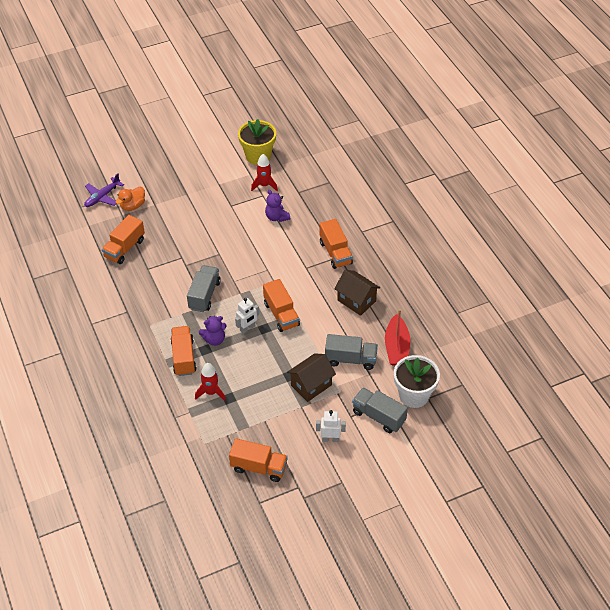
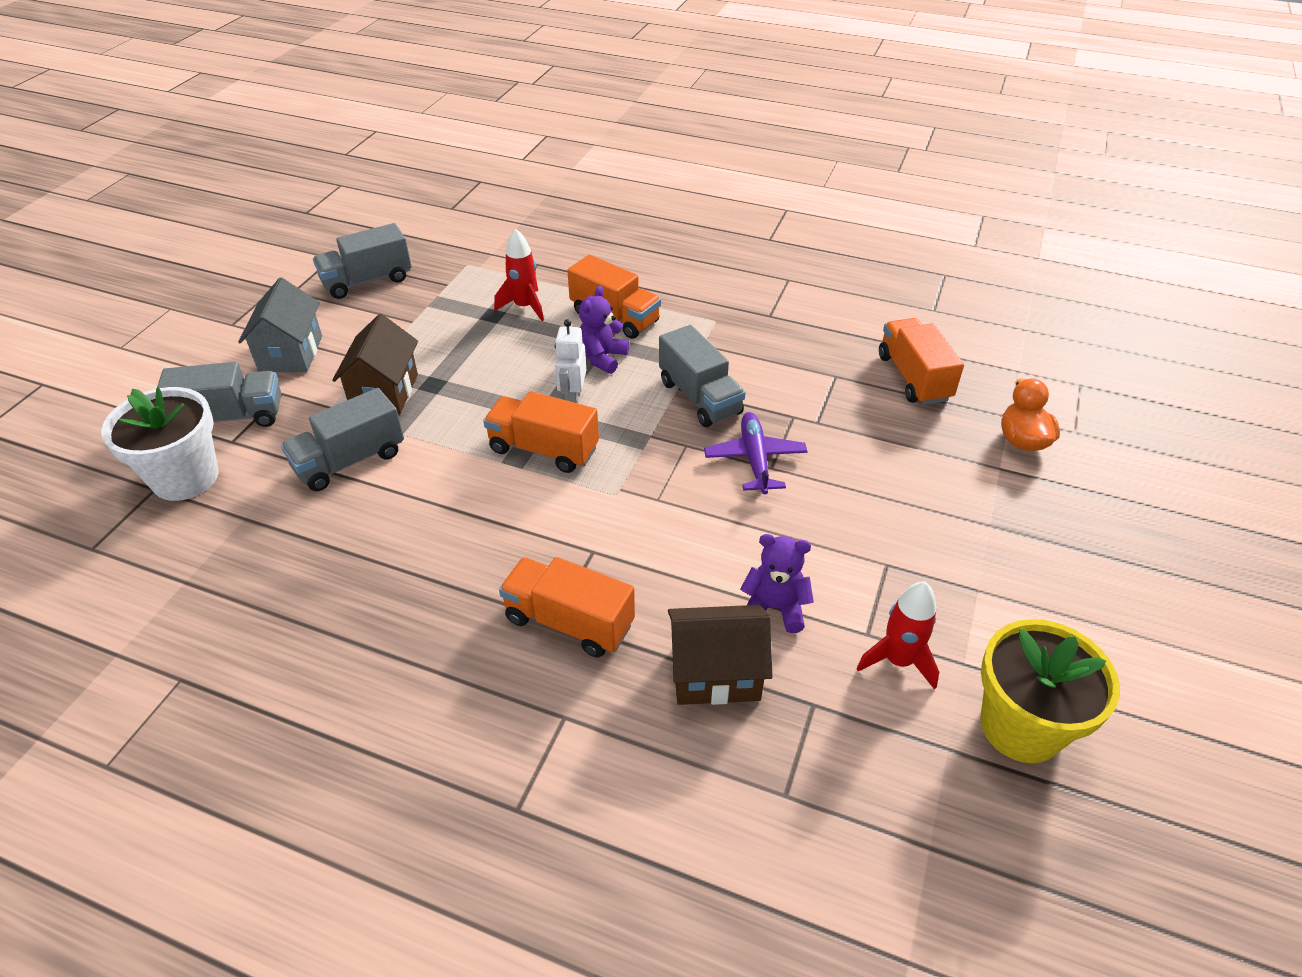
camera: 135 degrees right, 5 degrees down
purple plane [84,173,124,207] -> purple plane moved to [704,412,808,494]
orange truck [229,438,288,482] -> grey truck [313,223,412,299]
white robot [316,410,346,442] -> grey house [238,278,322,372]
brown house [334,270,380,316] -> brown house moved to [668,605,772,705]
red boat [385,309,410,366] -> none

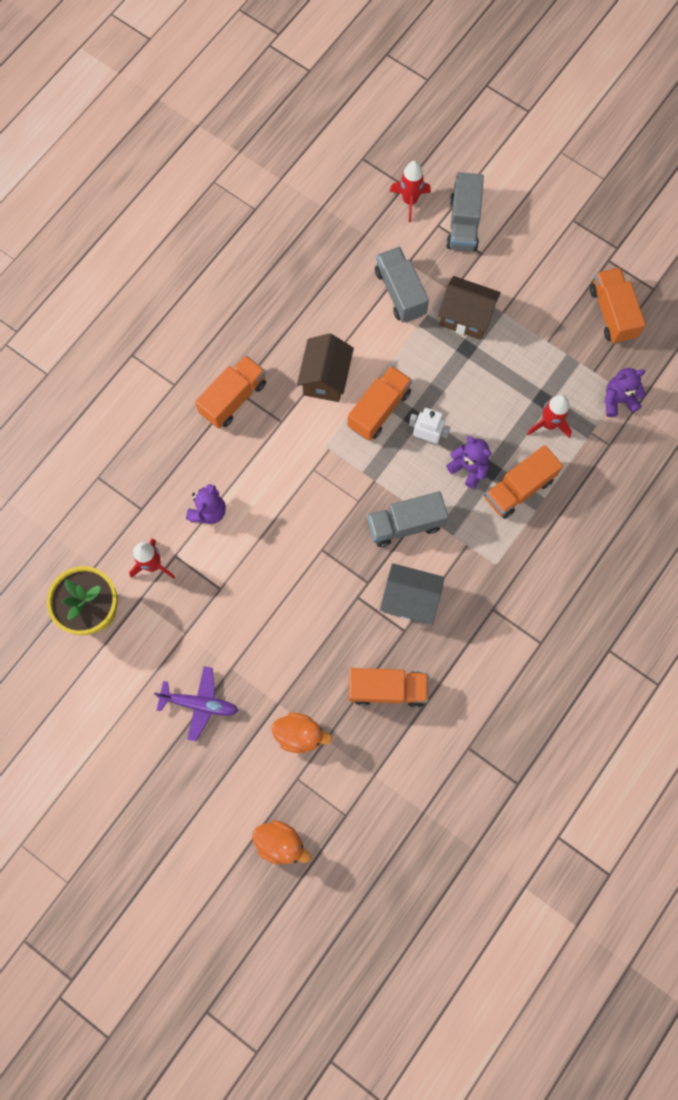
camera: 105 degrees right, 30 degrees up
white flower pot [101,387,219,501] -> red rocket [390,161,431,222]
grey house [238,278,322,372] -> grey house moved to [380,563,444,624]
grey truck [313,223,412,299] -> orange truck [590,267,646,344]
brown house [668,605,772,705] -> brown house moved to [297,333,354,402]
purple plane [704,412,808,494] -> purple plane moved to [154,666,238,742]
none -> orange duck [252,820,311,865]
none -> purple teddy bear [604,368,646,417]

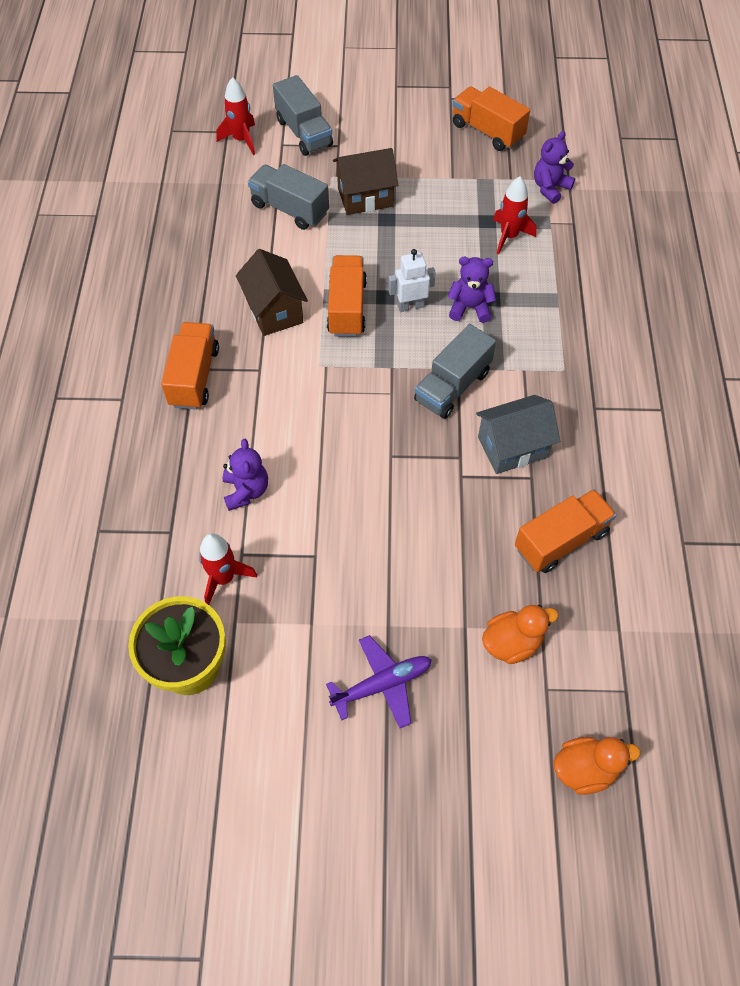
camera: 35 degrees left, 15 degrees down
orange truck [484,445,563,519] -> none

